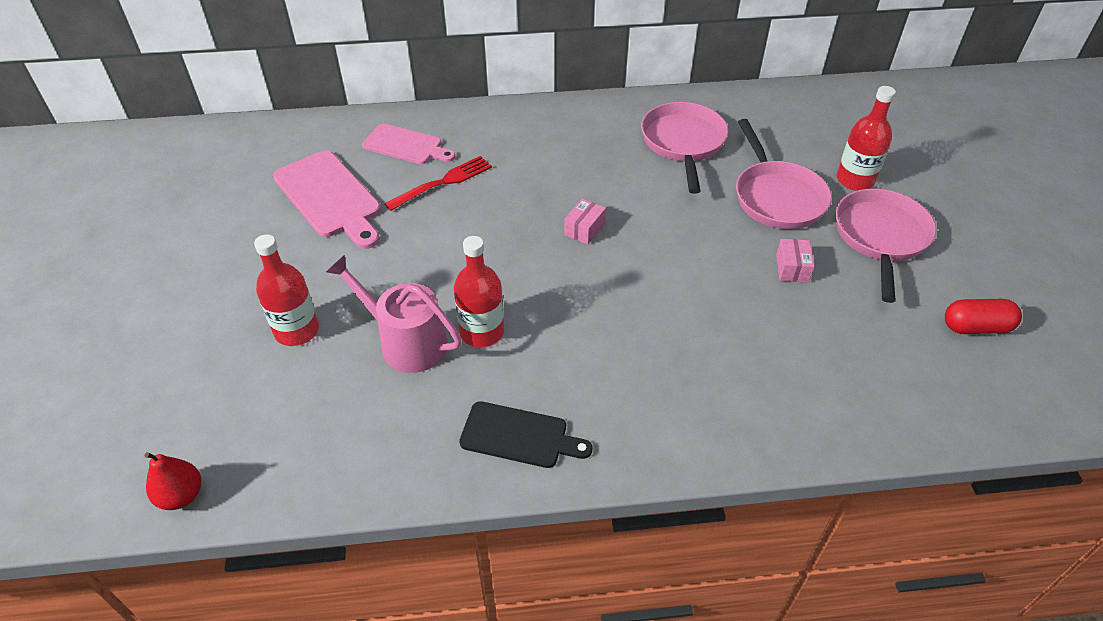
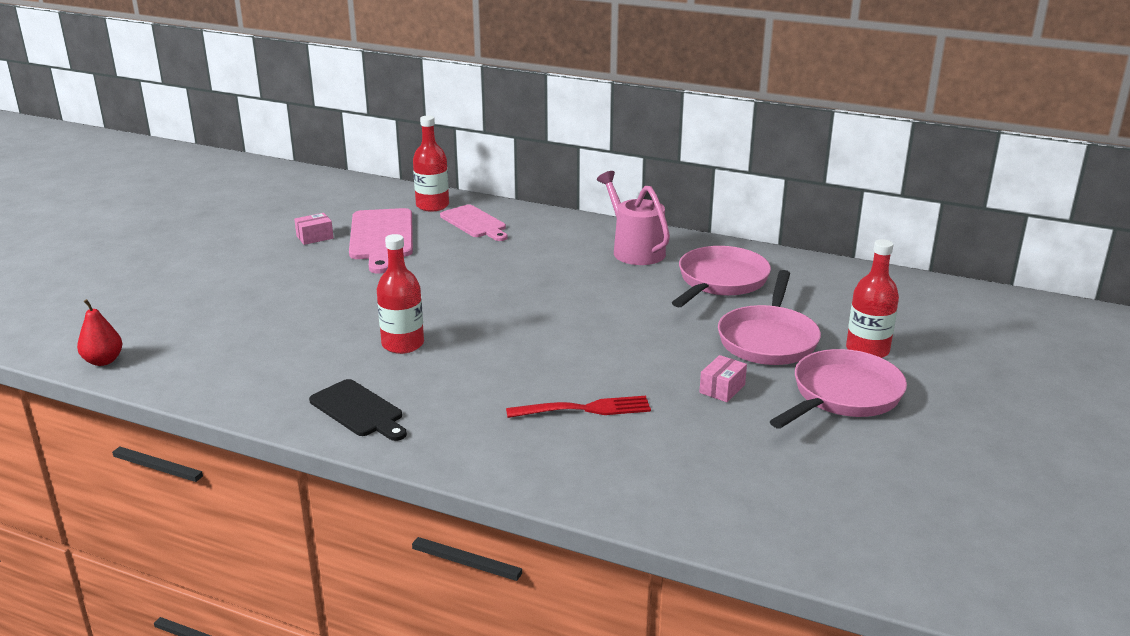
camera: 30 degrees right, 20 degrees down
red bottle [254,234,319,346] -> red bottle moved to [413,115,449,212]
pink watering can [326,254,462,373] -> pink watering can moved to [597,171,670,265]
red fork [385,156,492,211] -> red fork moved to [506,396,651,418]
pink box [564,199,606,245] -> pink box moved to [294,213,334,245]
red capsule [945,299,1022,334] -> none

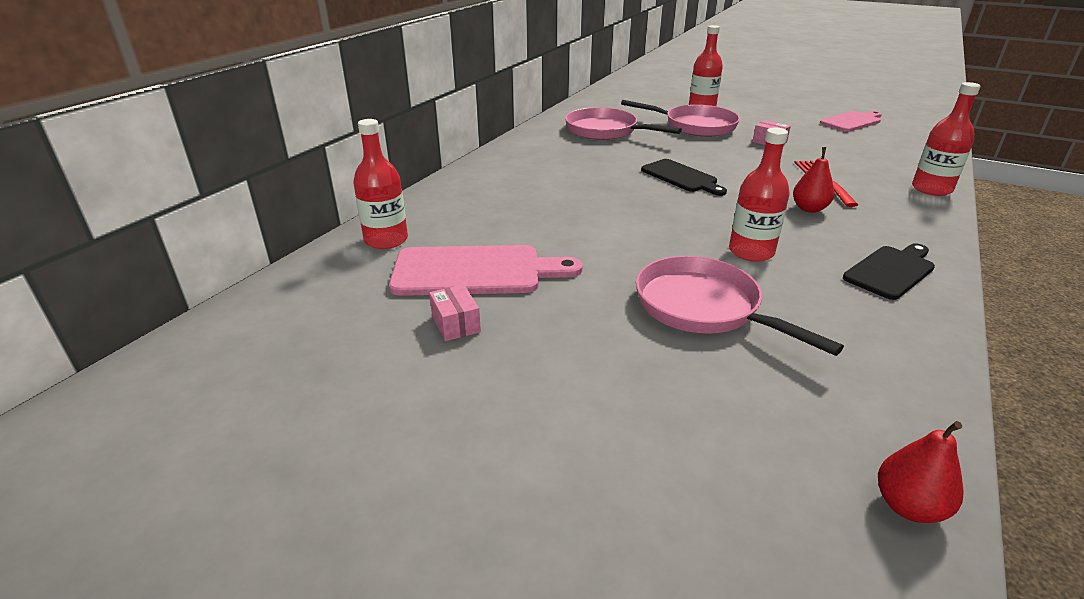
camera: 85 degrees left, 5 degrees up
pink cutting board [440,204,508,241] -> pink cutting board moved to [820,111,882,132]
pink watering can [597,171,670,265] -> none
pink pan [770,349,907,429] -> pink pan moved to [636,256,844,356]
none -> black cutting board [641,159,727,196]
none -> red pear [793,147,834,213]
none -> red bottle [912,82,981,196]

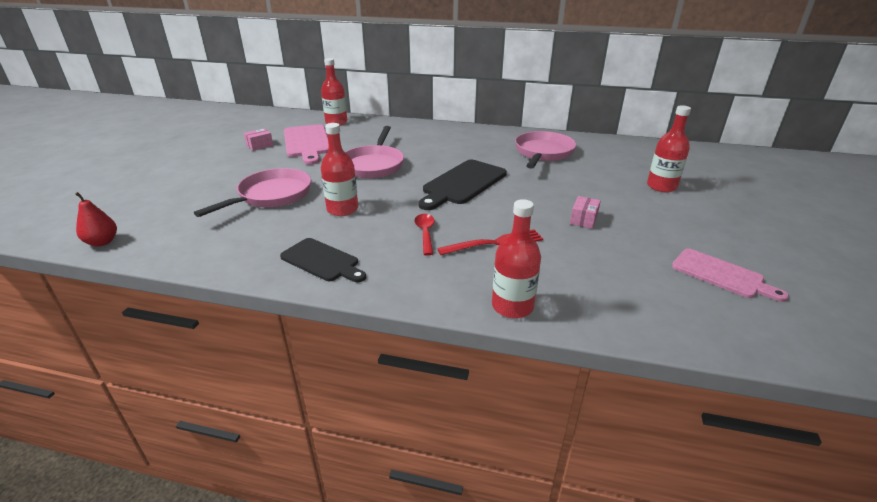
camera: 75 degrees right, 0 degrees up
pink pan [621,100,740,137] -> pink pan moved to [345,126,404,179]
black cutting board [641,159,727,196] -> black cutting board [419,160,507,210], size x1.52
red pear [793,147,834,213] -> red spoon [414,214,435,256]

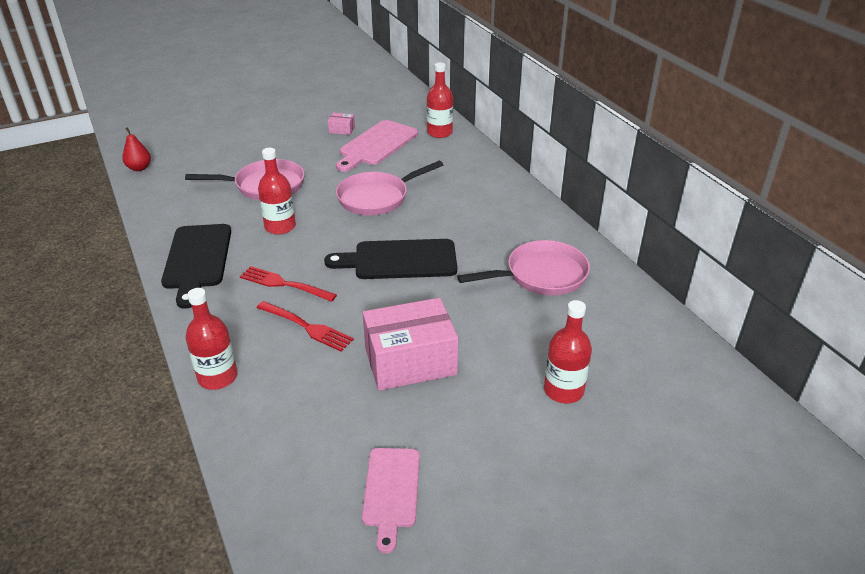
camera: 50 degrees right, 5 degrees up
black cutting board [280,238,366,282] -> black cutting board [161,224,231,309], size x1.52
red spoon [414,214,435,256] -> red fork [240,266,337,302]
pink box [570,196,601,229] -> pink box [363,298,458,391], size x2.37

